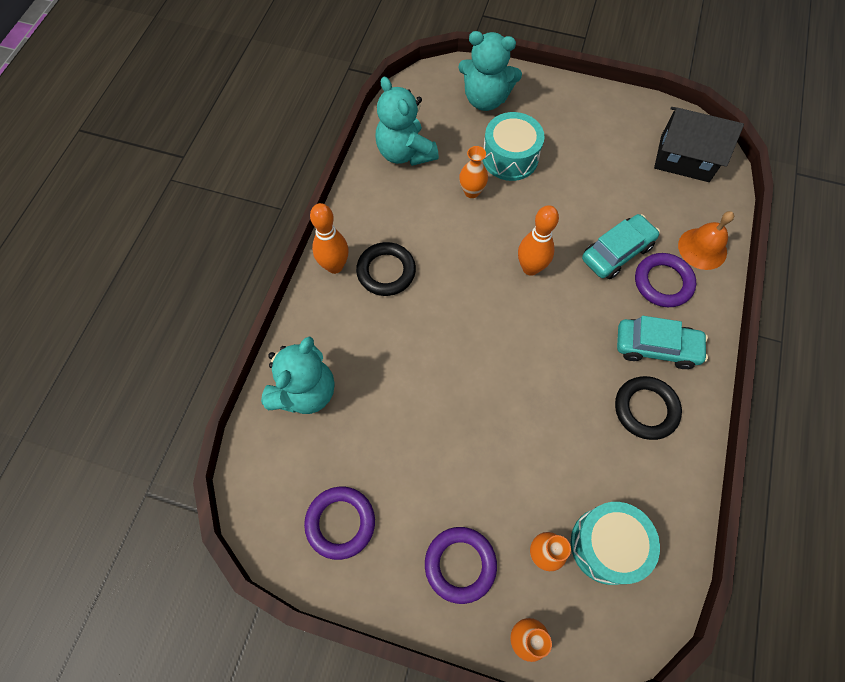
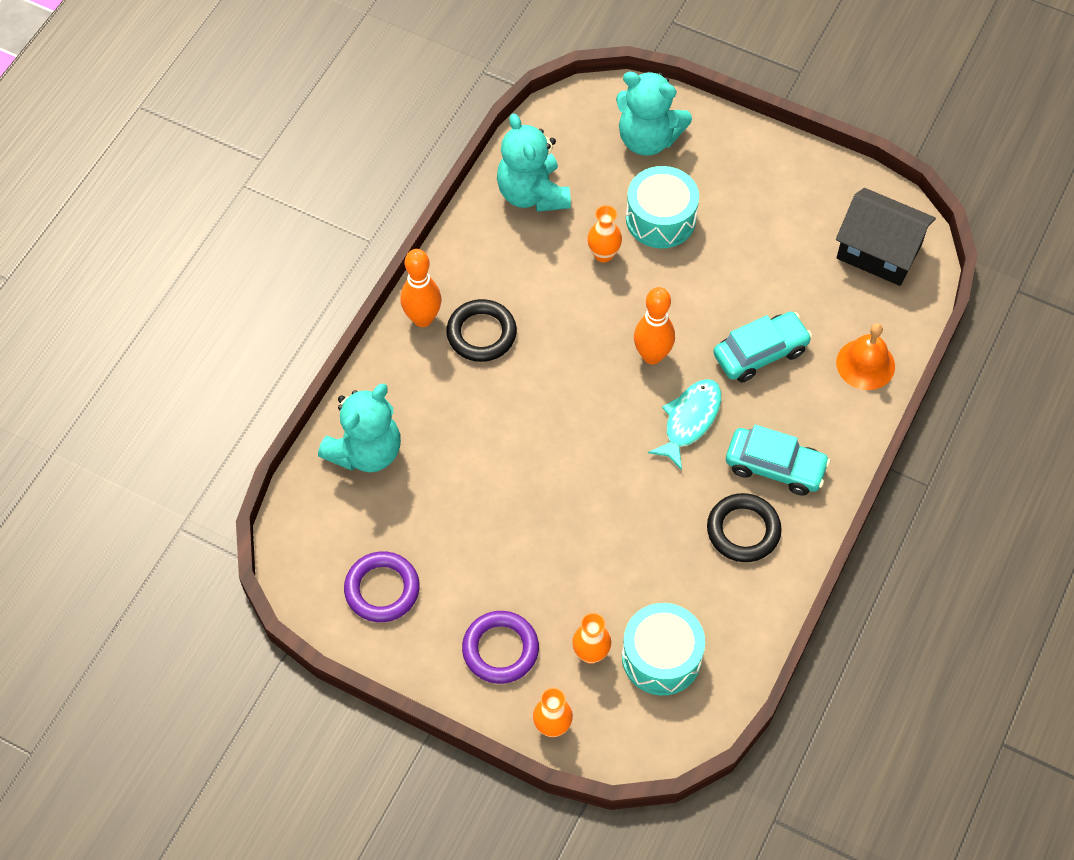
camera: 10 degrees right, 5 degrees down
purple ring [635,253,696,307] -> none
none -> turquoise fish [648,379,721,470]

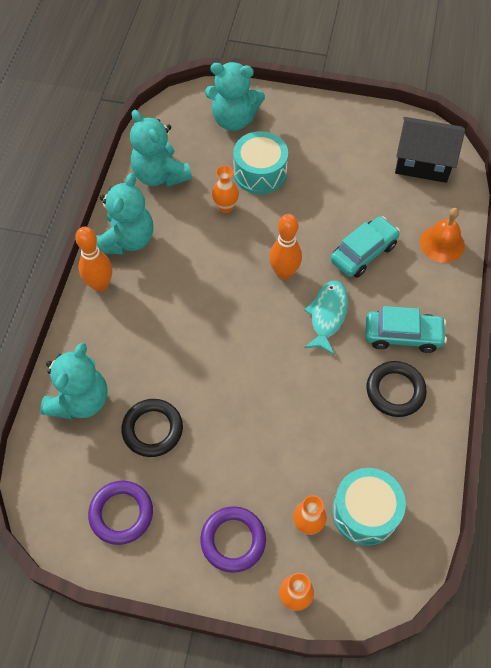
camera: 15 degrees left, 0 degrees up
black ring [446,299,517,362] -> black ring moved to [121,399,183,457]
none -> turquoise teddy bear [96,173,153,255]

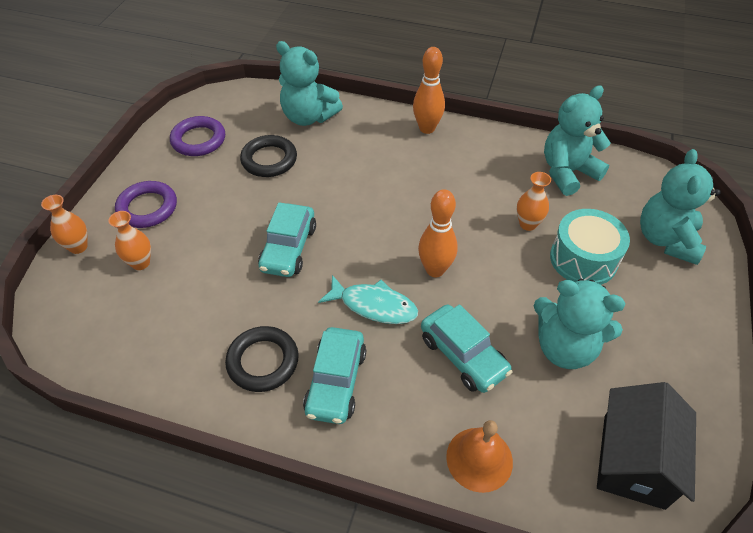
camera: 95 degrees right, 10 degrees down
turquoise teddy bear [96,173,153,255] -> turquoise teddy bear moved to [534,279,625,369]
turquoise drum [332,468,406,546] -> none
none -> turquoise car [258,202,316,277]

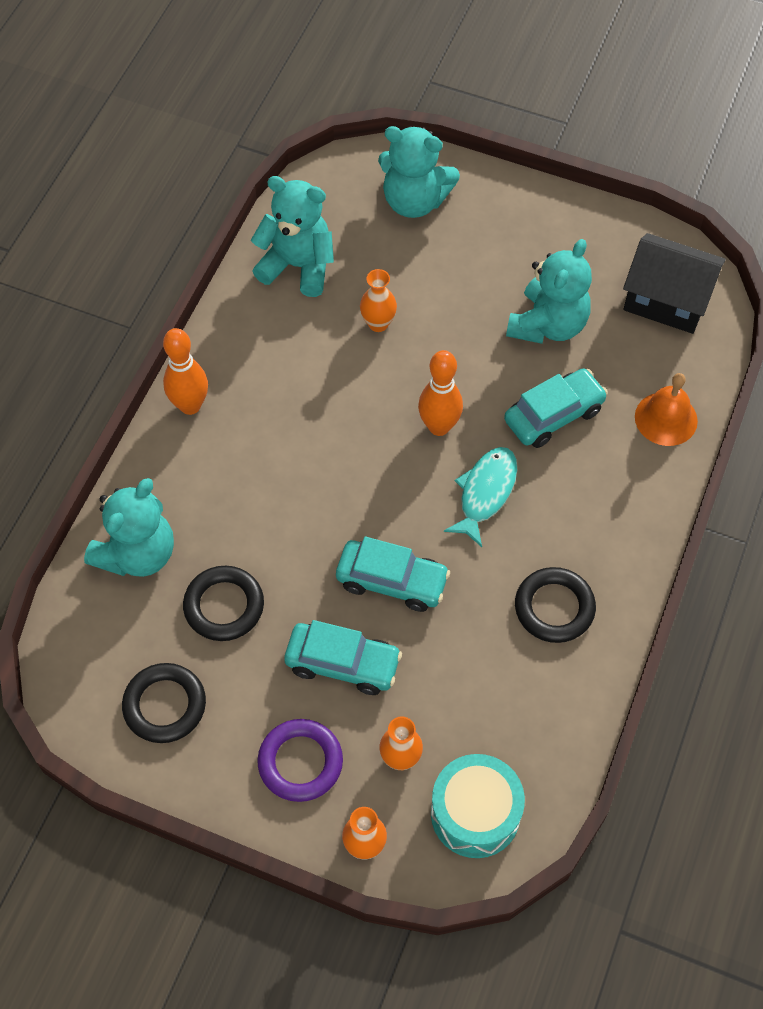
camera: 85 degrees left, 10 degrees up
purple ring [170,116,225,156] -> black ring [122,663,206,743]
turquoise car [303,327,366,424] -> turquoise car moved to [284,620,402,695]
turquoise teddy bear [544,85,611,196] -> turquoise teddy bear turned 135 degrees clockwise [251,176,334,297]
turquoise drum [550,209,630,285] -> turquoise drum moved to [431,754,525,858]

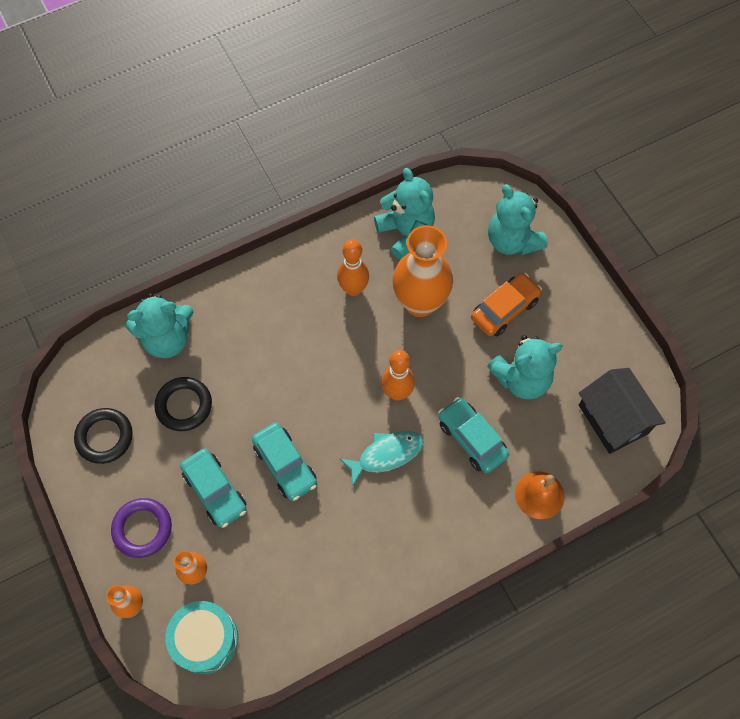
camera: 40 degrees right, 5 degrees up
orange bowling pin [163,328,208,415] -> orange bowling pin moved to [337,239,369,296]
orange vase [360,269,397,332] -> orange vase [392,225,453,317], size x2.12
turquoise car [504,368,608,448] -> turquoise car turned 135 degrees counterclockwise [438,397,509,473]
black ring [515,567,596,643] -> none
none -> orange car [471,273,542,336]

